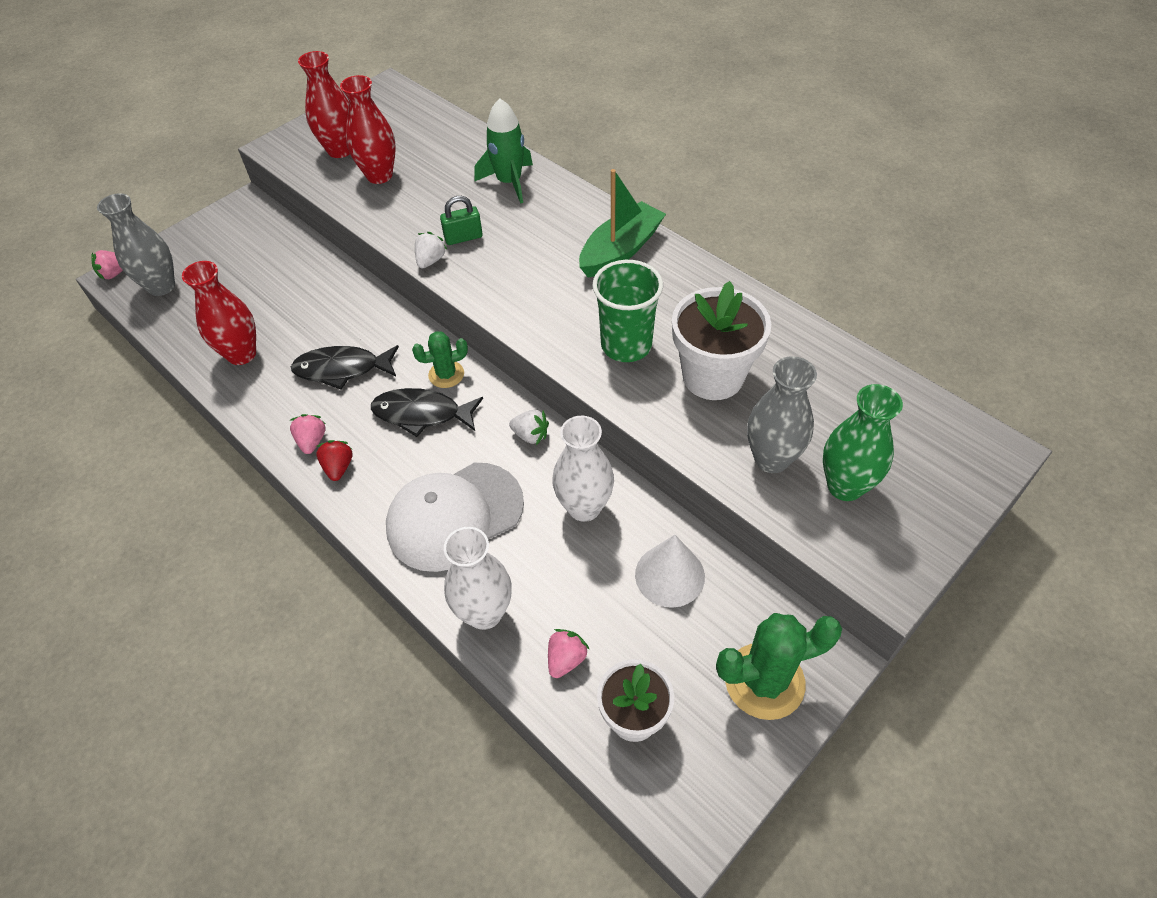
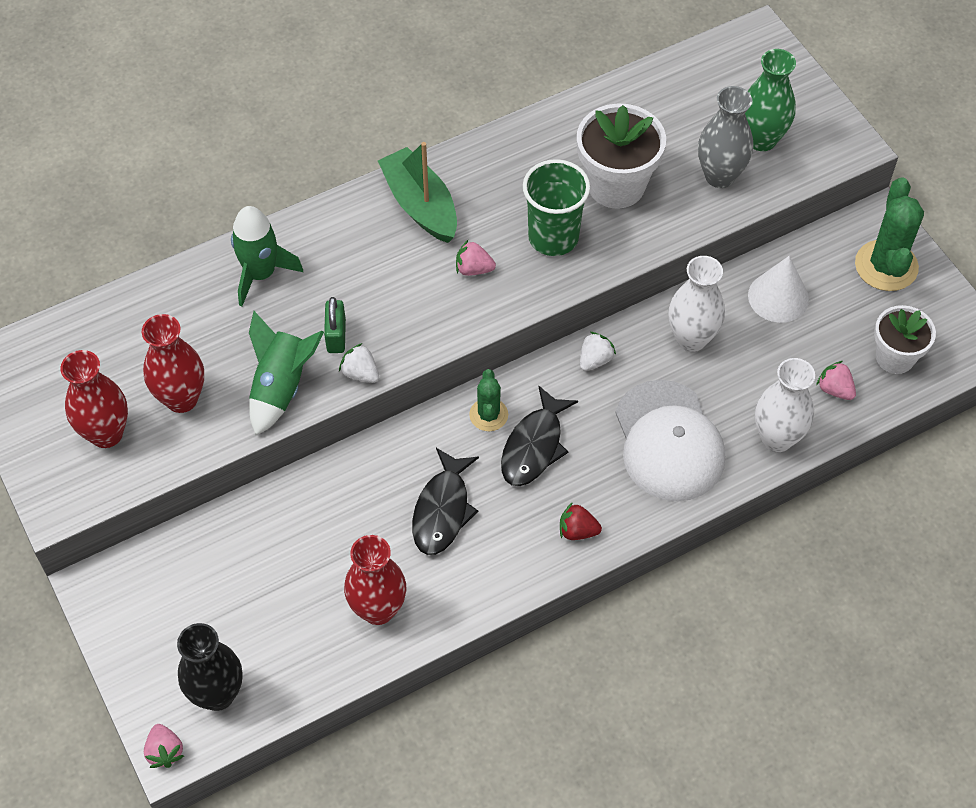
camera: 75 degrees left, 5 degrees up
grey vase [97,193,175,296] -> black vase [177,623,242,711]
pink strawberry [290,414,326,454] -> pink strawberry moved to [456,240,496,276]
none -> green rocket [249,311,324,435]

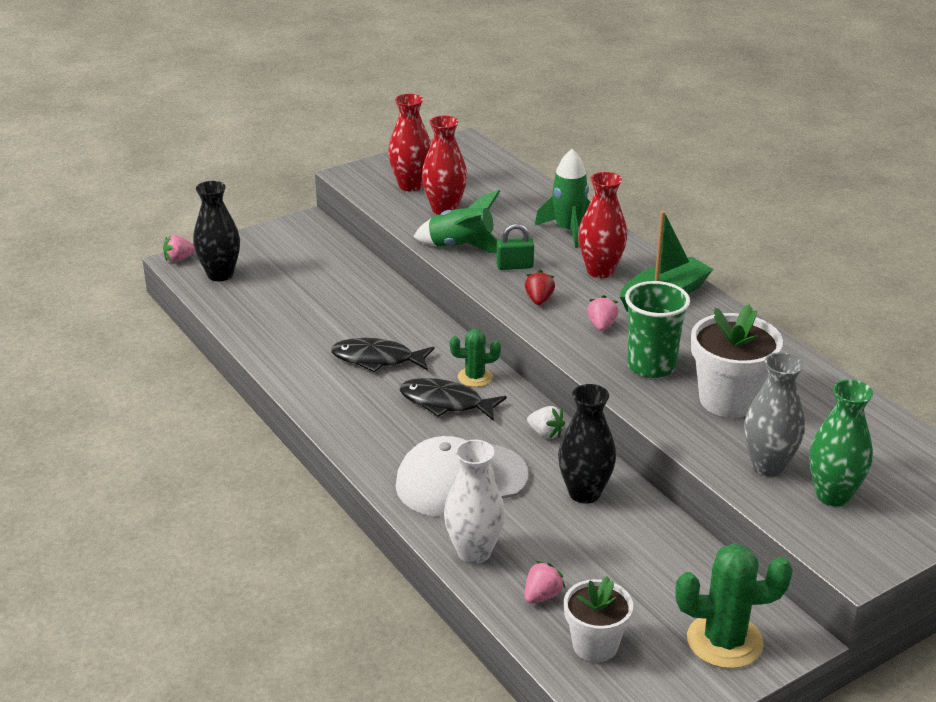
camera: 85 degrees right, 25 degrees down
white strawberry [339,343,379,383] -> none
red vase [344,535,406,625] -> red vase moved to [578,172,627,278]
red strawberry [560,502,602,540] -> red strawberry moved to [525,270,555,305]
white vase [668,256,725,352] -> black vase [558,384,616,504]
white cone [748,256,809,323] -> none

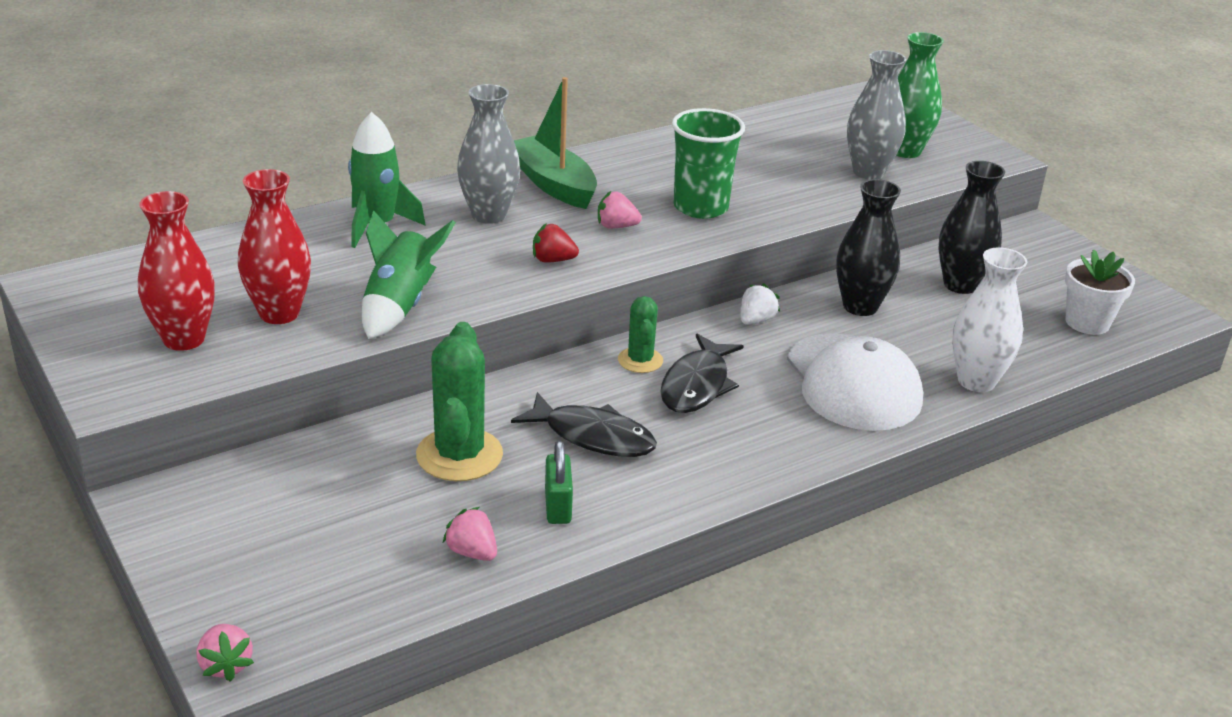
camera: 90 degrees left, 0 degrees up
black vase [193,181,240,281] -> black vase moved to [939,161,1005,294]
black fish [331,338,434,372] -> black fish turned 75 degrees counterclockwise [511,392,657,457]
green padlock [496,223,534,270] -> green padlock moved to [545,441,573,524]
pink strawberry [524,561,565,604] -> pink strawberry moved to [443,507,497,561]
red vase [578,172,627,278] -> grey vase [457,84,520,224]
green cactus [675,544,793,669] -> green cactus moved to [416,322,503,481]
white flower pot [691,304,783,418] -> none

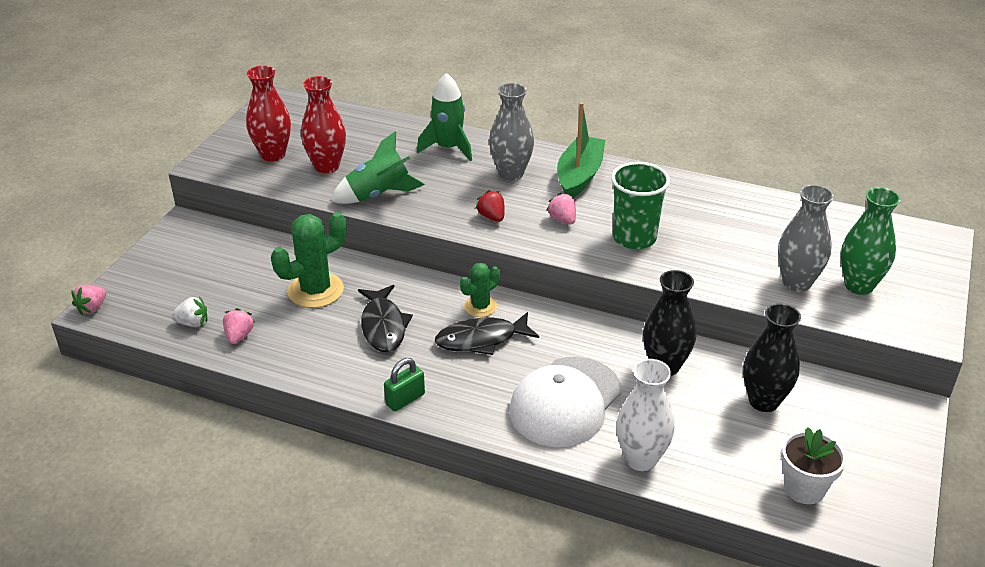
camera: 55 degrees right, 5 degrees up
green padlock [545,441,573,524] -> green padlock moved to [384,358,425,411]
white strawberry [740,283,780,325] -> white strawberry moved to [171,296,207,327]

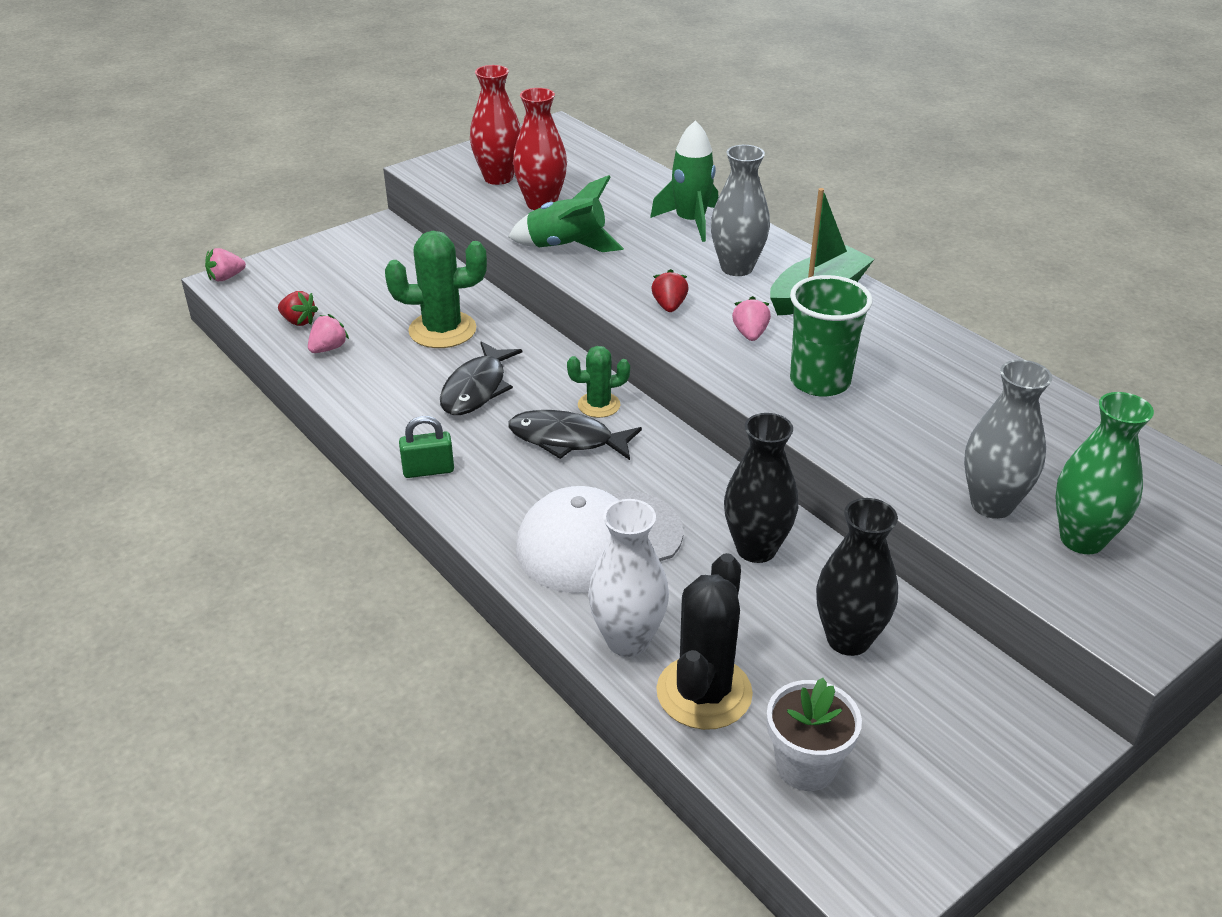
camera: 30 degrees right, 0 degrees up
white strawberry [171,296,207,327] -> red strawberry [278,291,318,326]
none -> black cactus [656,553,753,730]

